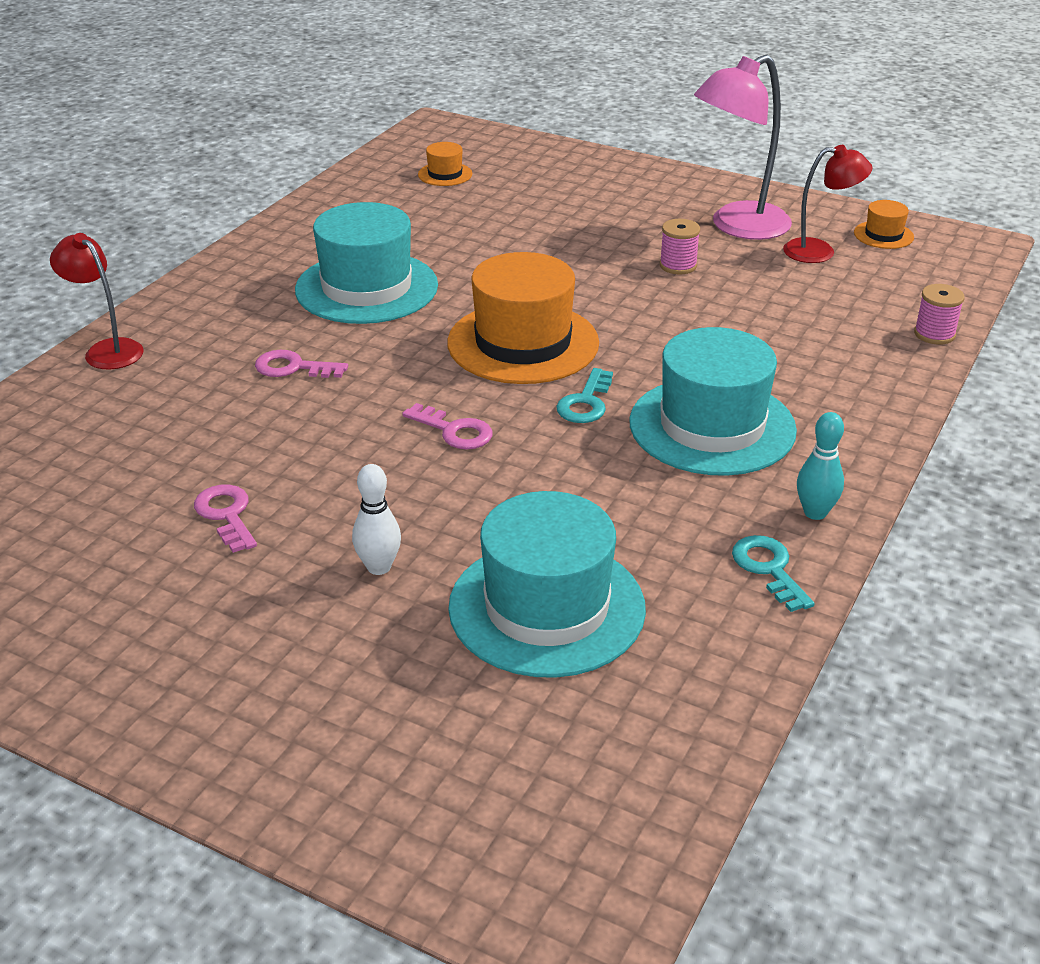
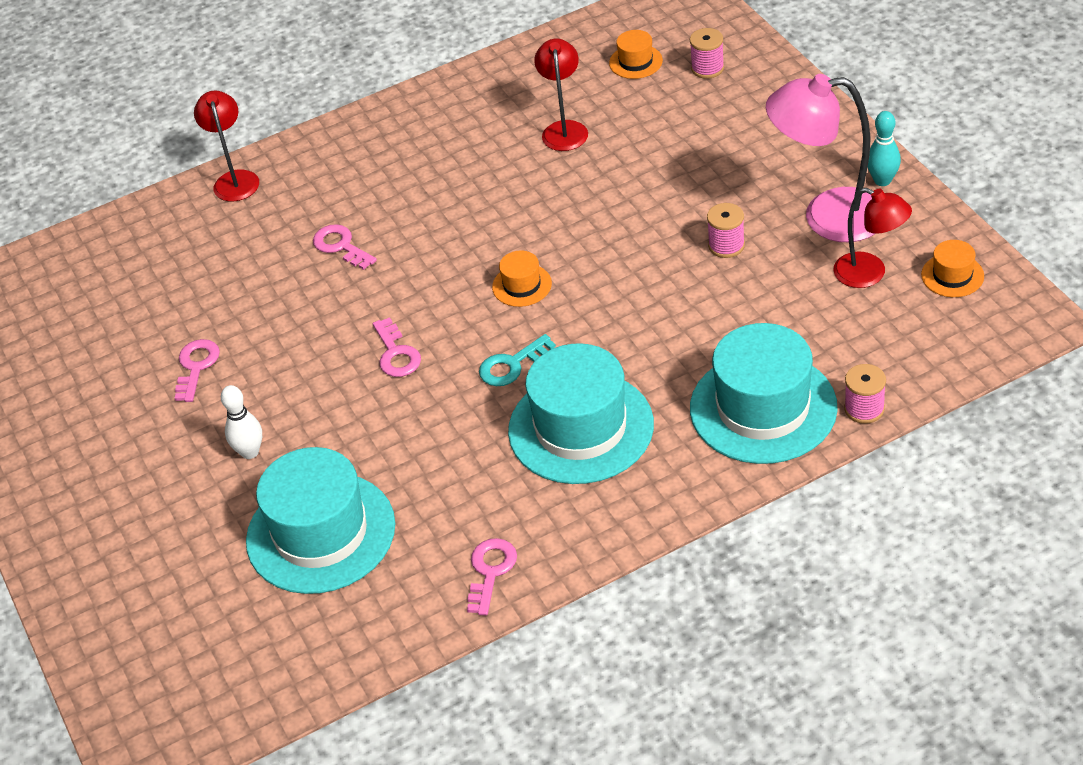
camera: 40 degrees right, 10 degrees up
turquoise hat [295,202,438,324] -> turquoise hat moved to [690,323,838,464]
orange hat [447,252,599,384] -> orange hat [492,250,552,307], size x0.44
turquoise key [732,535,815,612] -> pink key [467,538,517,616]
turquoise bowling pin [797,412,844,520] -> turquoise bowling pin moved to [868,111,901,186]
none -> red lamp [534,39,588,151]
none -> pink spool [690,28,724,79]

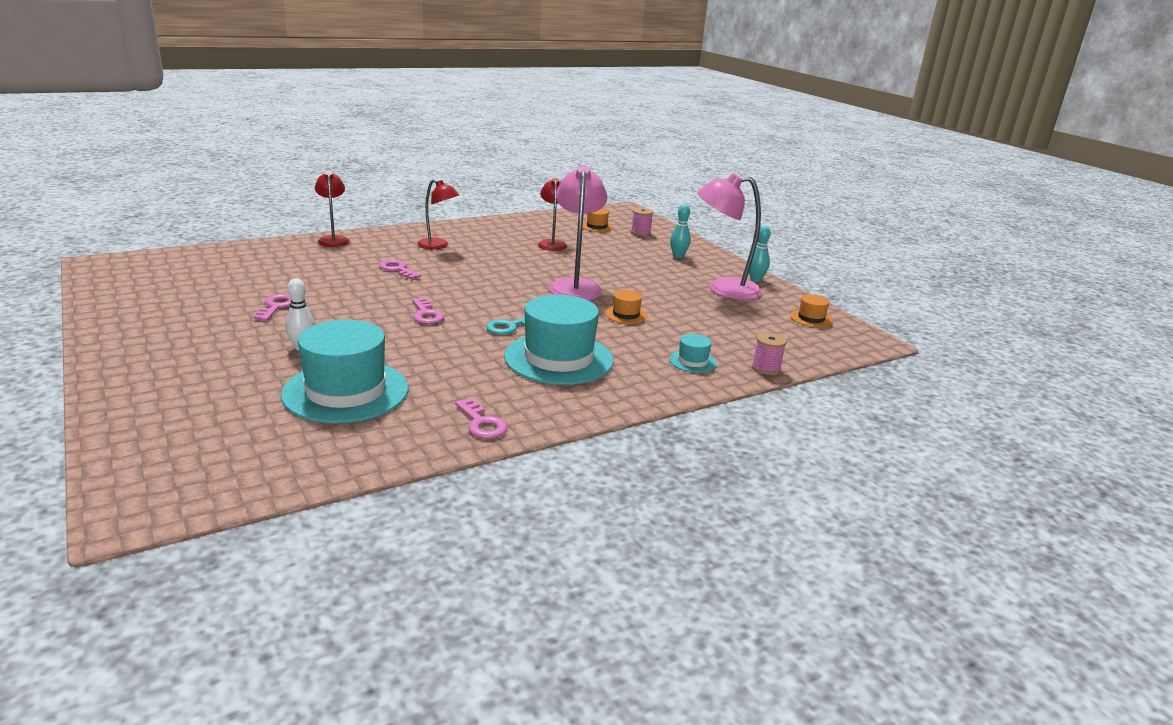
camera: 10 degrees left, 20 degrees down
pink key [467,538,517,616] -> pink key turned 135 degrees clockwise [455,398,507,439]
orange hat [492,250,552,307] -> orange hat moved to [605,290,647,324]
turquoise hat [690,323,838,464] -> turquoise hat [669,334,717,373], size x0.44
pink spool [707,203,745,258] -> none
red lamp [833,188,912,288] -> red lamp moved to [417,179,459,249]
none -> pink lamp [549,165,607,301]
none -> turquoise bowling pin [670,205,691,258]

